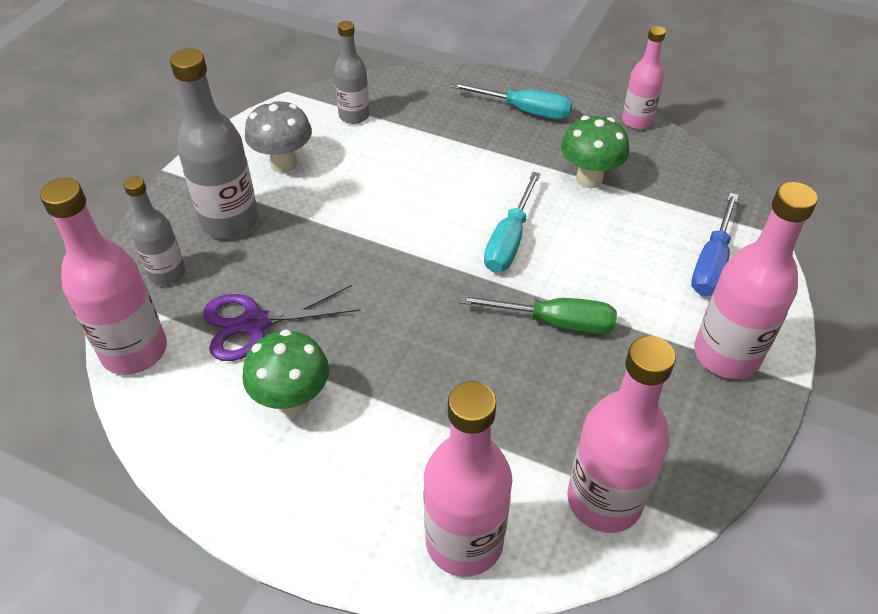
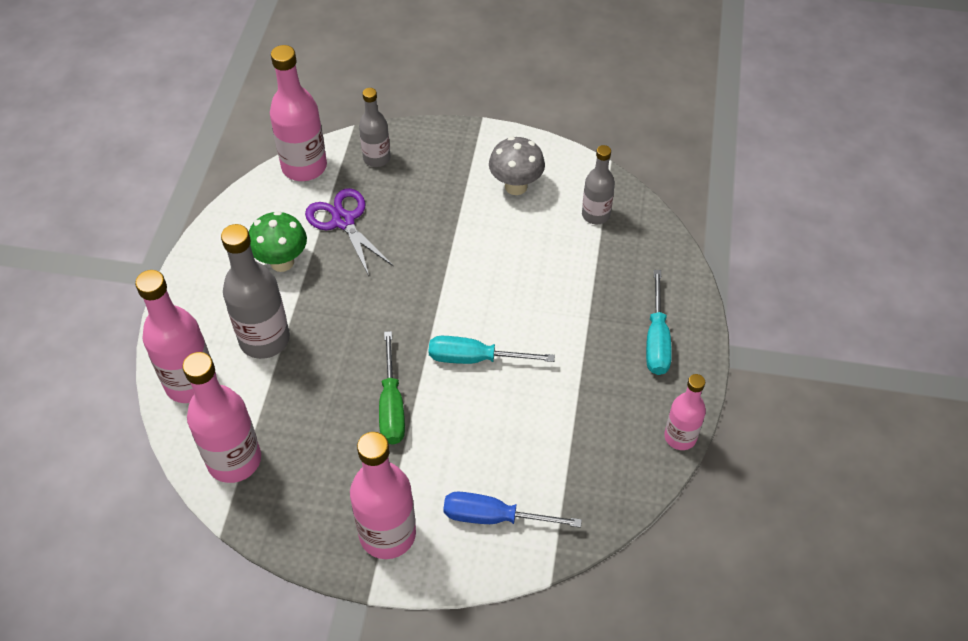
camera: 75 degrees right, 5 degrees up
grey bottle [170,49,259,238] -> grey bottle moved to [221,224,290,359]
green mushroom [561,116,629,188] -> none

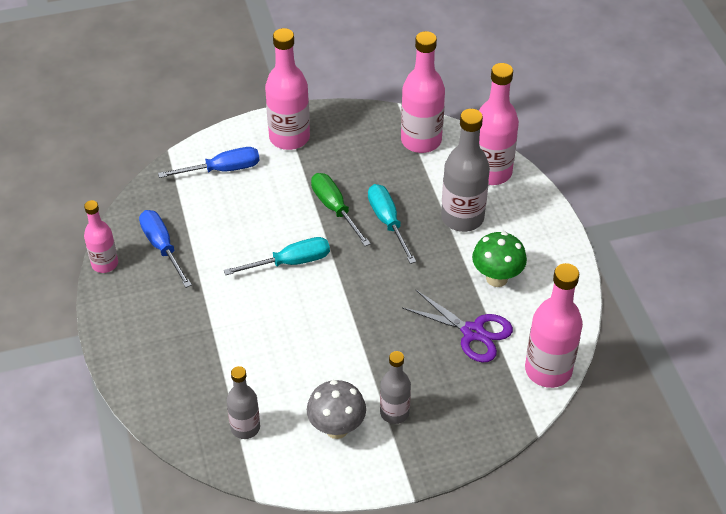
camera: 155 degrees right, 5 degrees down
grey bottle [359,88,391,167] -> grey bottle moved to [380,351,411,424]
turquoise screwdriver [646,270,672,375] -> turquoise screwdriver moved to [368,184,416,264]
none -> blue screwdriver [139,210,192,288]

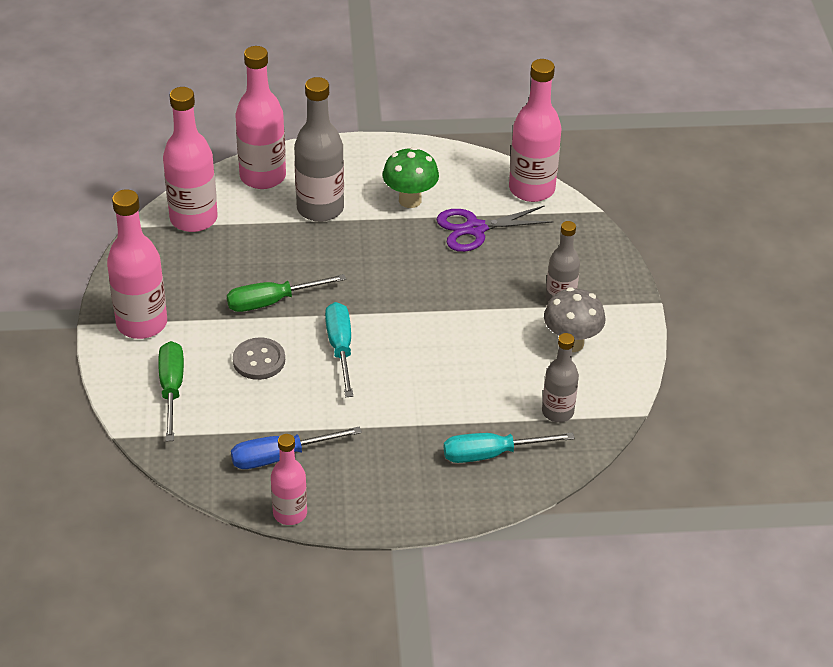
camera: 80 degrees left, 5 degrees down
blue screwdriver [158,147,260,178] -> green screwdriver [158,341,184,441]
turquoise screwdriver [368,184,416,264] -> turquoise screwdriver moved to [444,432,575,463]
purple scissors [403,289,513,363] -> purple scissors turned 150 degrees counterclockwise [436,206,553,252]
none -> grey button [233,337,285,380]

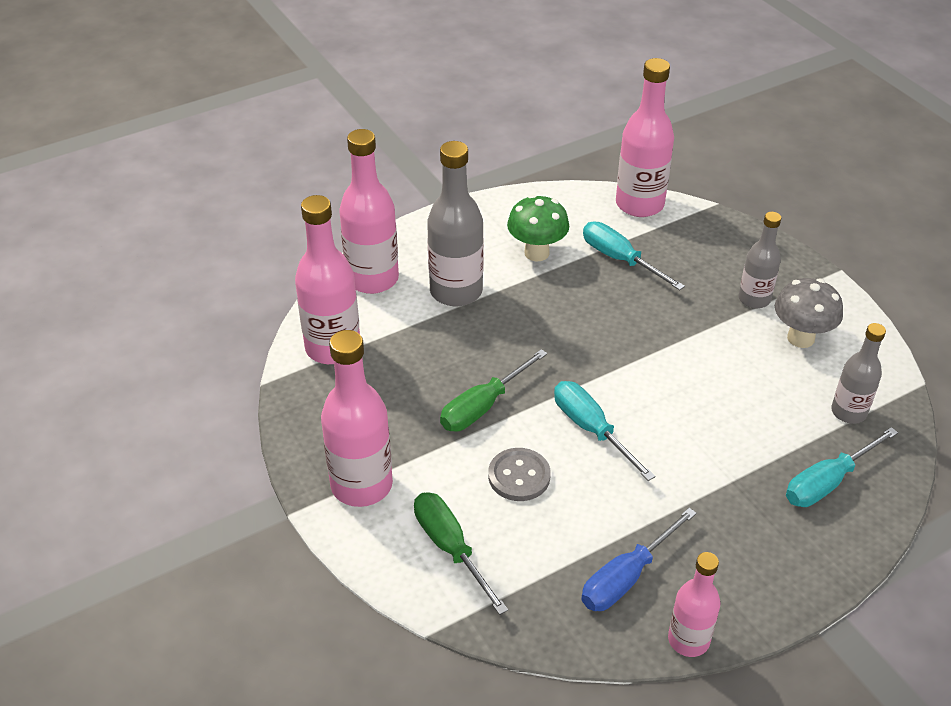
camera: 25 degrees left, 0 degrees up
purple scissors [436,206,553,252] -> turquoise screwdriver [583,222,685,290]

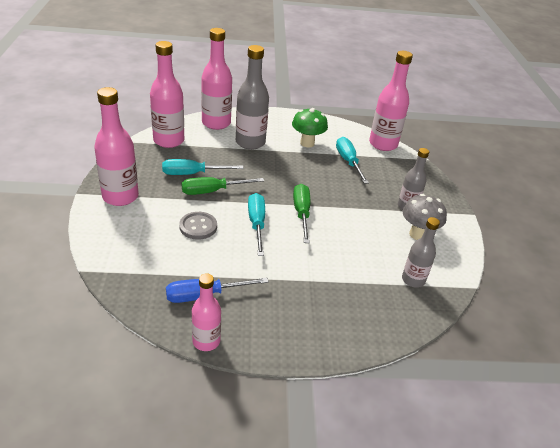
camera: 25 degrees right, 5 degrees down
green screwdriver [414,492,508,615] -> green screwdriver moved to [293,184,310,243]
turquoise screwdriver [786,427,898,507] -> turquoise screwdriver moved to [162,159,244,175]

